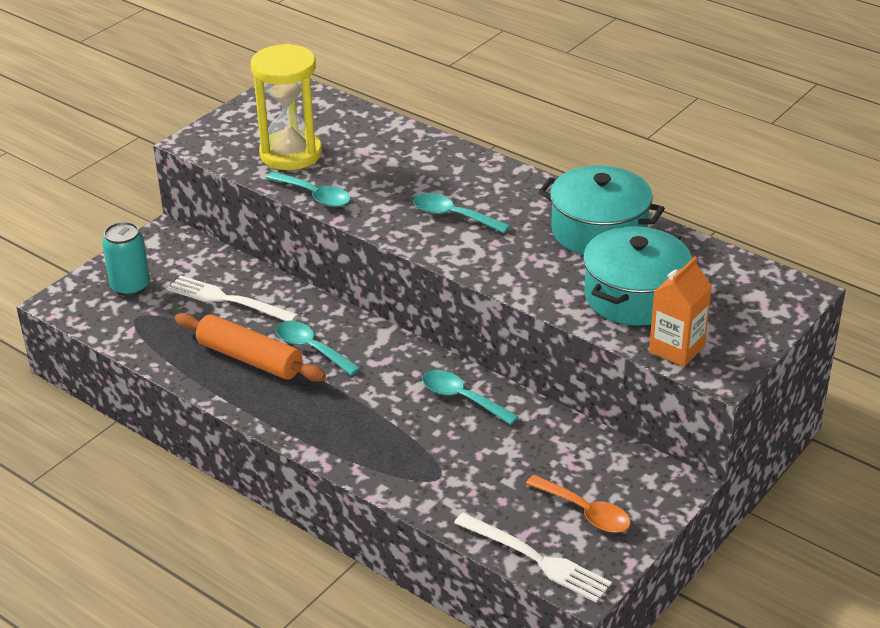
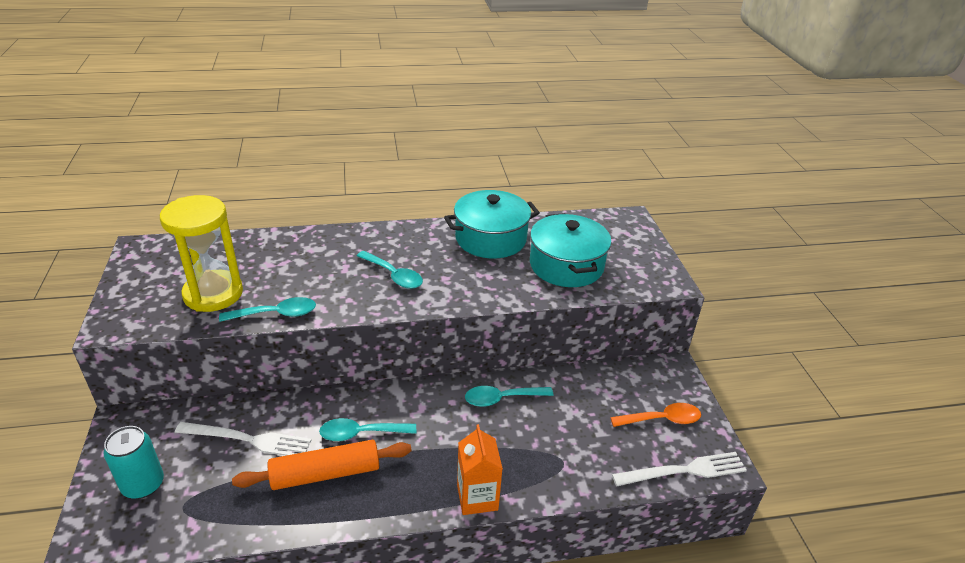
camera: 50 degrees left, 0 degrees up
white fork [167,275,298,321] -> white fork turned 150 degrees counterclockwise [175,422,311,456]
turquoise spoon [413,193,510,233] -> turquoise spoon turned 120 degrees counterclockwise [357,251,423,289]
orange carton [649,257,712,367] -> orange carton moved to [457,424,503,515]

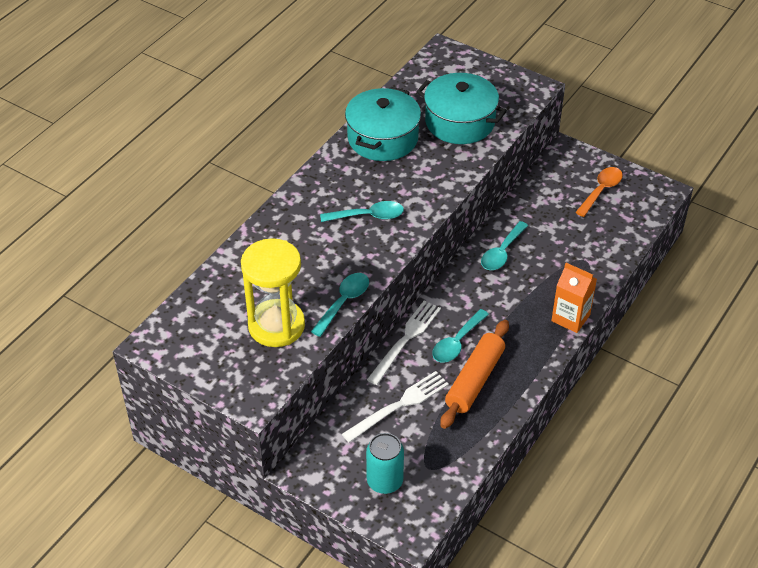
camera: 45 degrees left, 10 degrees up
white fork [612,452,747,486] -> white fork moved to [367,301,441,385]

